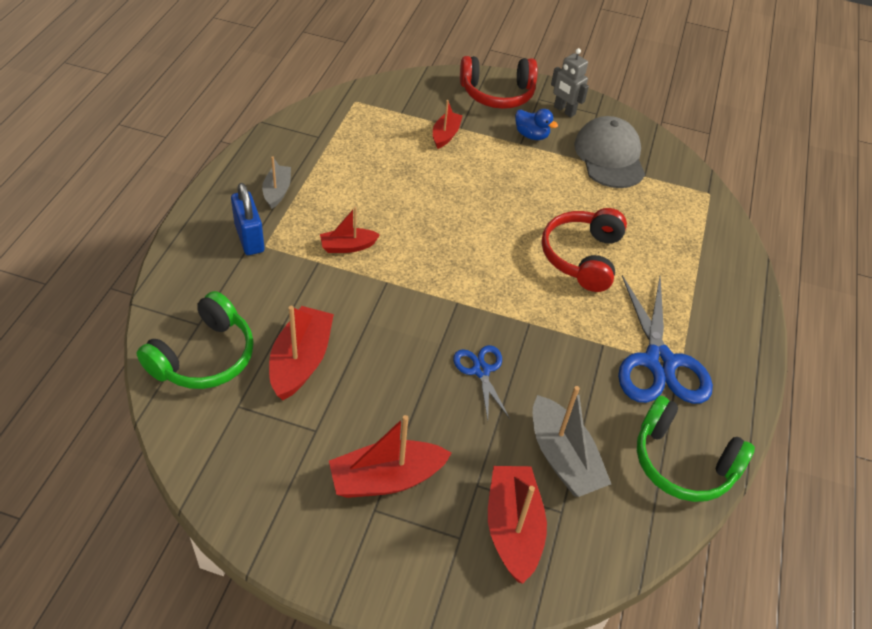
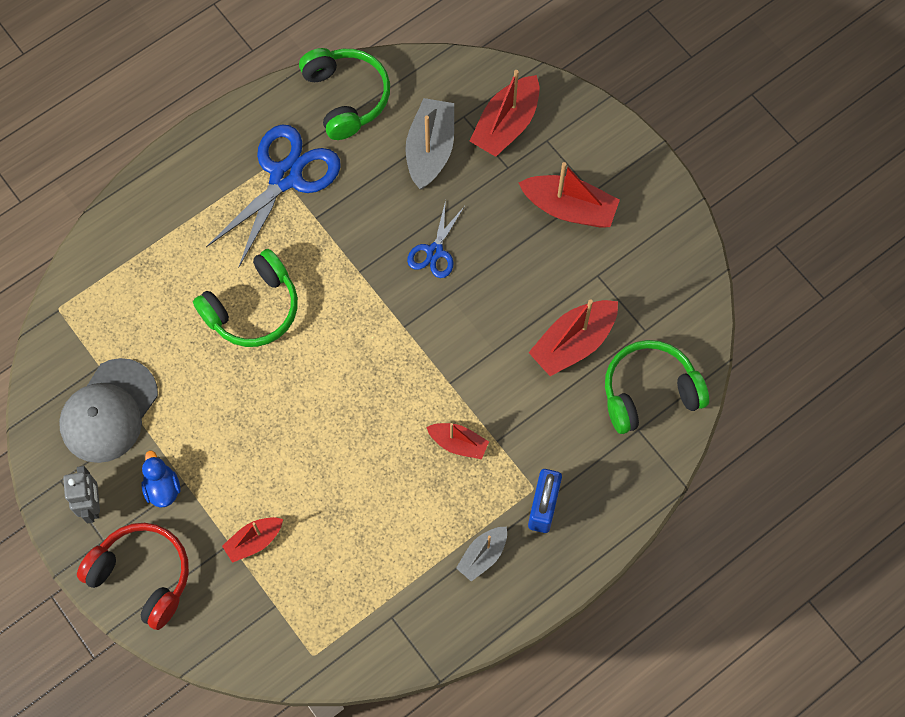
camera: 140 degrees left, 20 degrees up
red headphones [542,208,627,292] -> green headphones [193,249,298,347]

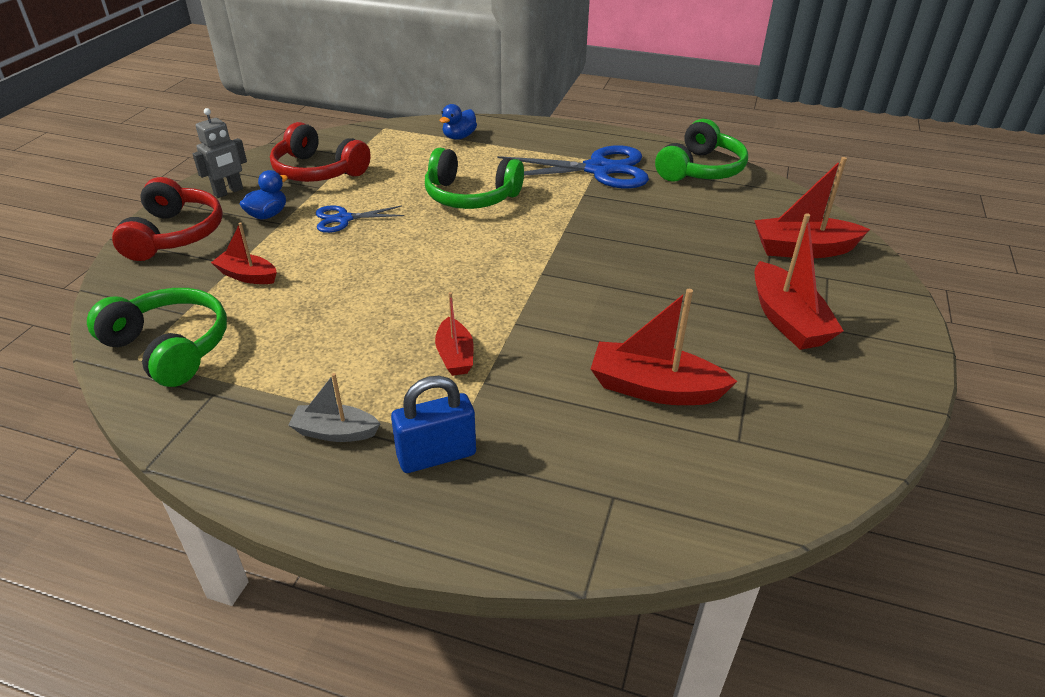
camera: 55 degrees right, 30 degrees down
grey cap [59,358,158,463] -> red headphones [270,122,370,182]
grey boat [405,98,454,190] -> none
blue scissors [407,200,465,278] -> blue scissors moved to [316,205,404,233]
green headphones [605,340,709,434] -> green headphones moved to [87,288,227,387]
none -> blue duck [440,104,477,140]

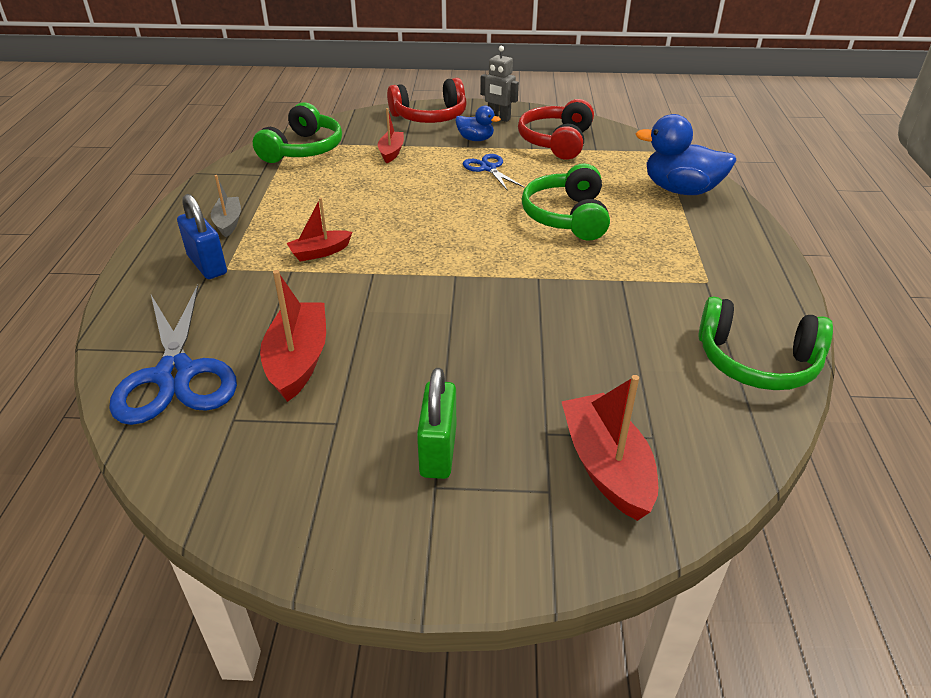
camera: 75 degrees right, 0 degrees up
blue duck [440,104,477,140] -> blue duck [635,114,736,195], size x1.87
blue scissors [497,145,649,189] -> blue scissors moved to [109,285,237,425]
red boat [755,213,844,350] -> green padlock [417,368,456,479]

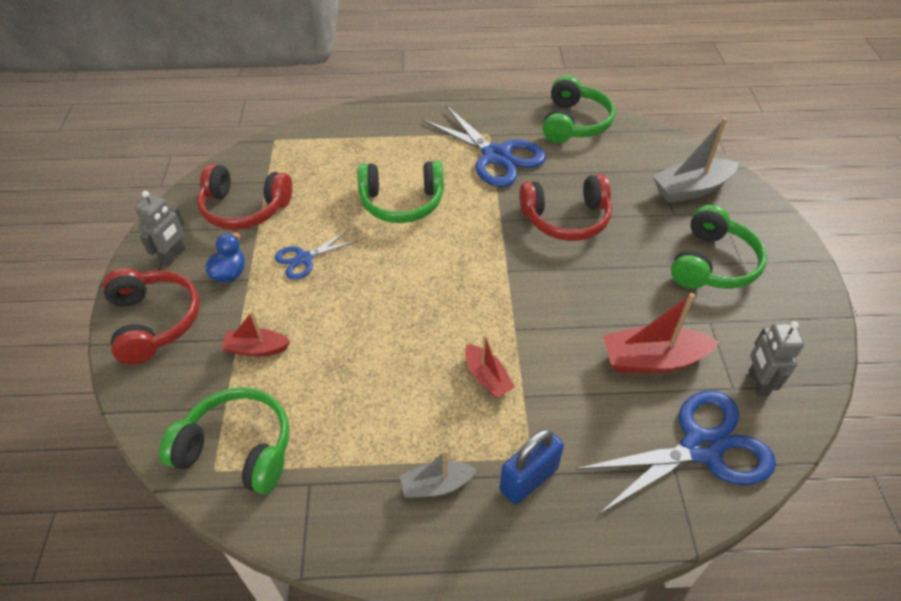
camera: 95 degrees left, 10 degrees up
green padlock [417,368,456,479] -> green headphones [671,205,767,289]
red boat [561,375,658,521] -> grey boat [653,118,739,203]
blue duck [635,114,736,195] -> none
none -> blue scissors [422,105,546,187]
none -> red headphones [519,174,612,241]
none -> grey robot [749,321,804,396]

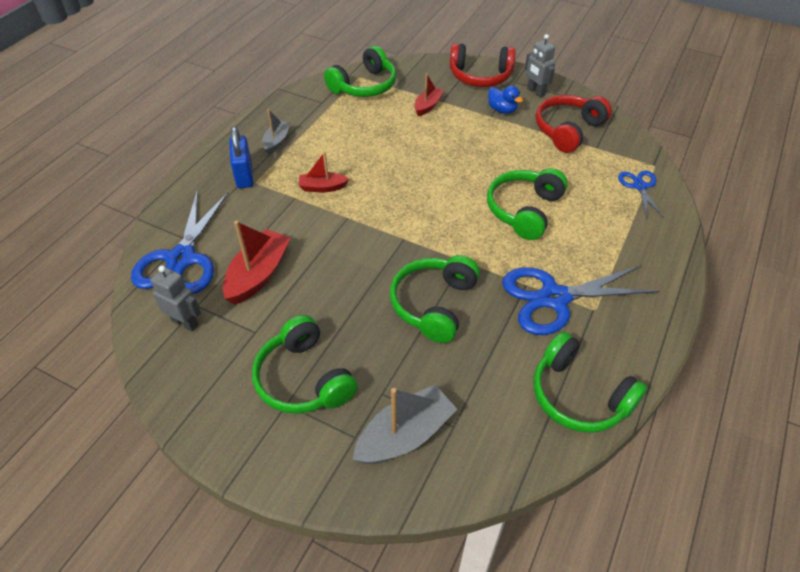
camera: 120 degrees right, 0 degrees up
blue scissors [275,230,357,280] -> blue scissors moved to [618,171,664,218]
red headphones [519,174,612,241] -> green headphones [390,255,480,343]
grey boat [653,118,739,203] -> grey boat turned 45 degrees clockwise [352,385,457,464]

